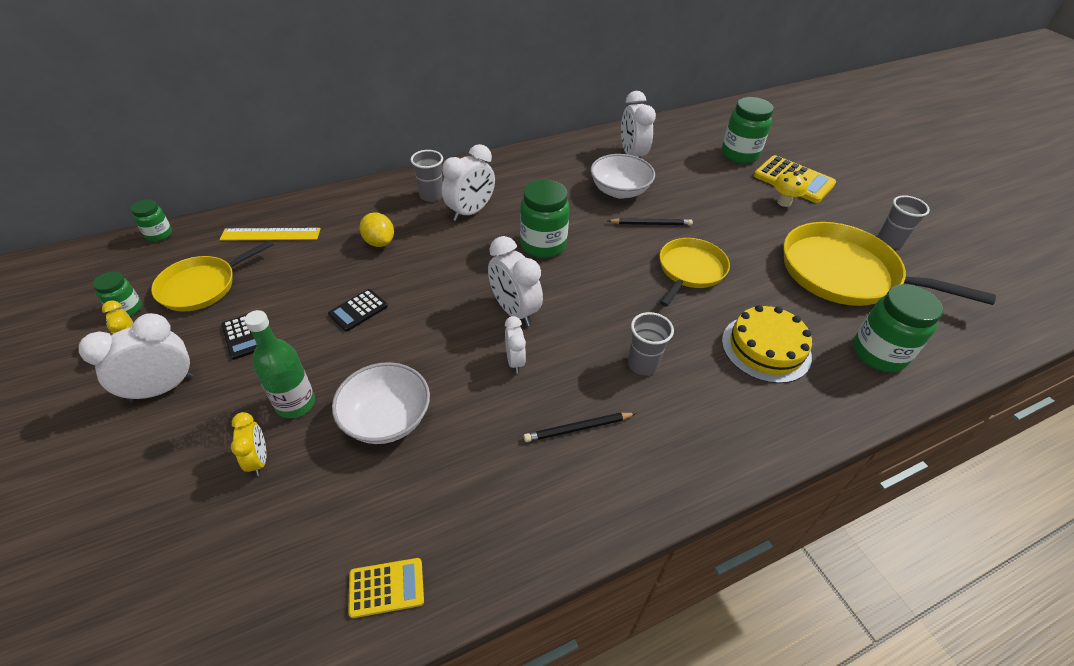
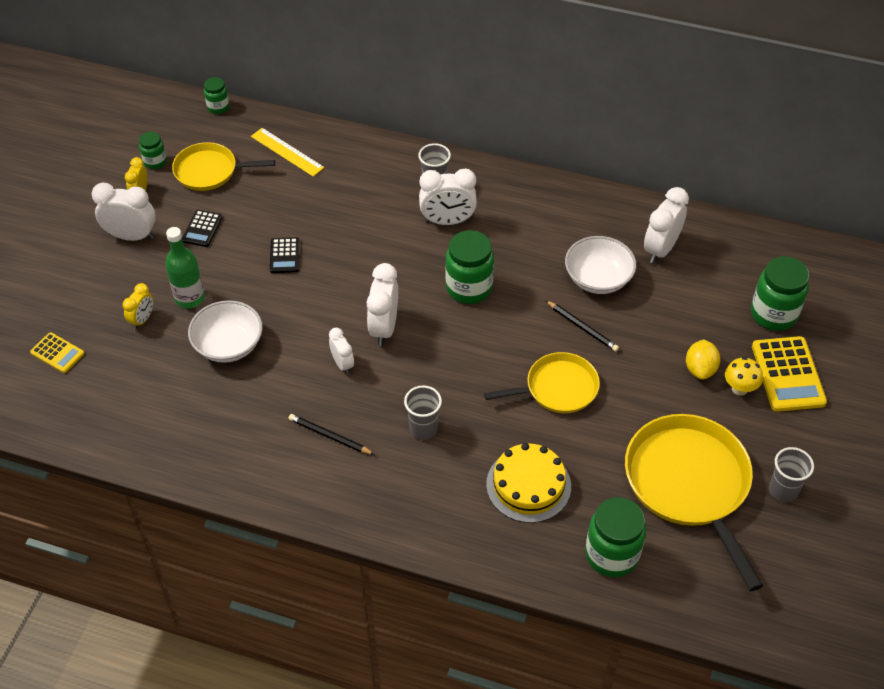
camera: 45 degrees right, 5 degrees up
black calculator [328,289,388,331] -> black calculator turned 90 degrees counterclockwise [270,237,300,273]
yellow calculator [348,558,424,618] -> yellow calculator moved to [30,332,84,373]
yellow lemon [360,212,394,247] -> yellow lemon moved to [686,340,720,380]
white clock [505,316,526,373] -> white clock turned 60 degrees counterclockwise [329,328,354,374]

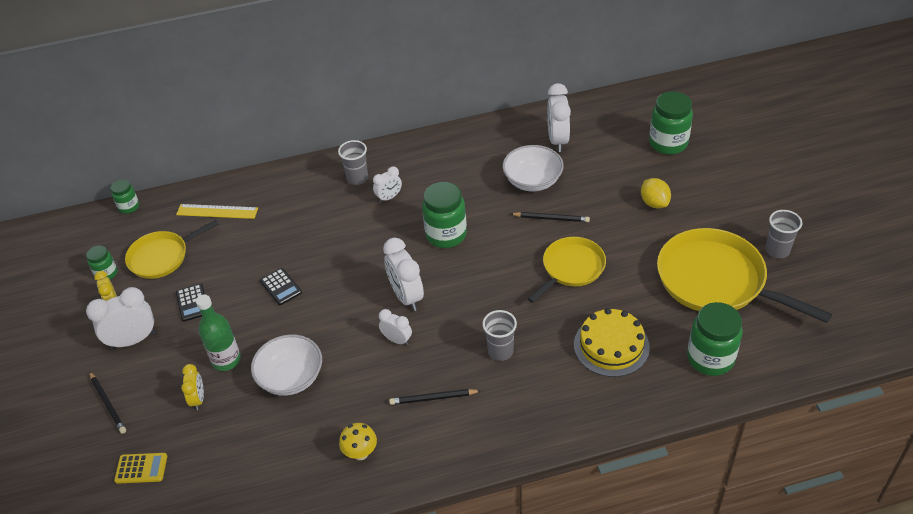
camera: 30 degrees left, 5 degrees down
white clock [419,169,477,225] -> white clock [373,167,402,203], size x0.58
yellow mushroom [725,357,763,396] -> yellow mushroom moved to [339,423,377,460]
yellow calculator [752,336,827,412] -> none
none -> black pencil [89,371,126,434]

